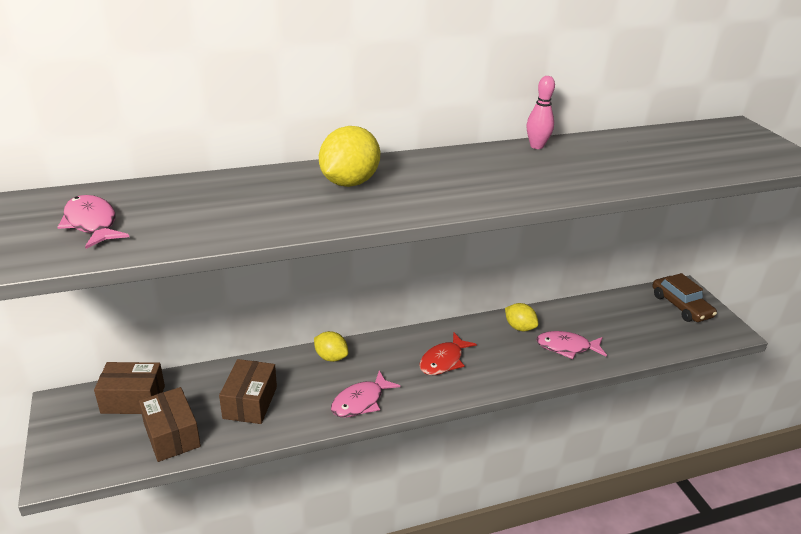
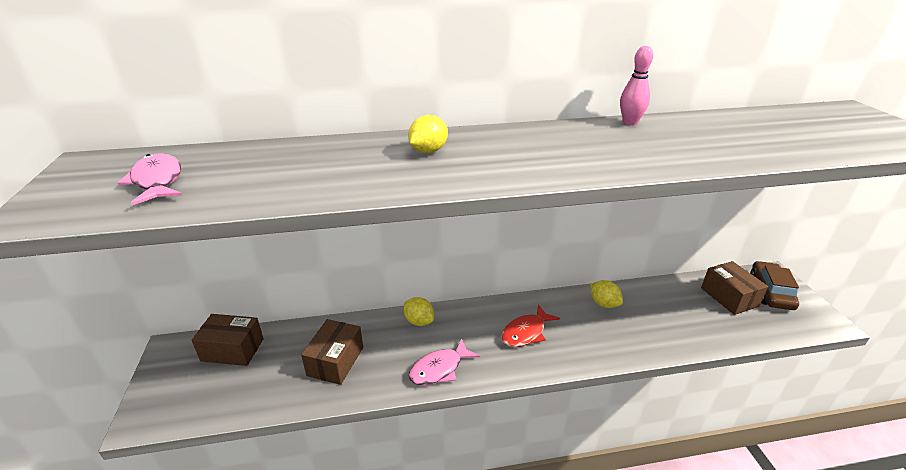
camera: 10 degrees right, 0 degrees up
brown box [139,387,201,462] -> brown box moved to [701,261,768,315]
yellow lemon [319,126,380,187] -> yellow lemon [408,115,448,153], size x0.62
pink fish [536,331,607,359] -> none
brown car [652,273,717,322] -> brown car turned 150 degrees counterclockwise [750,261,799,310]

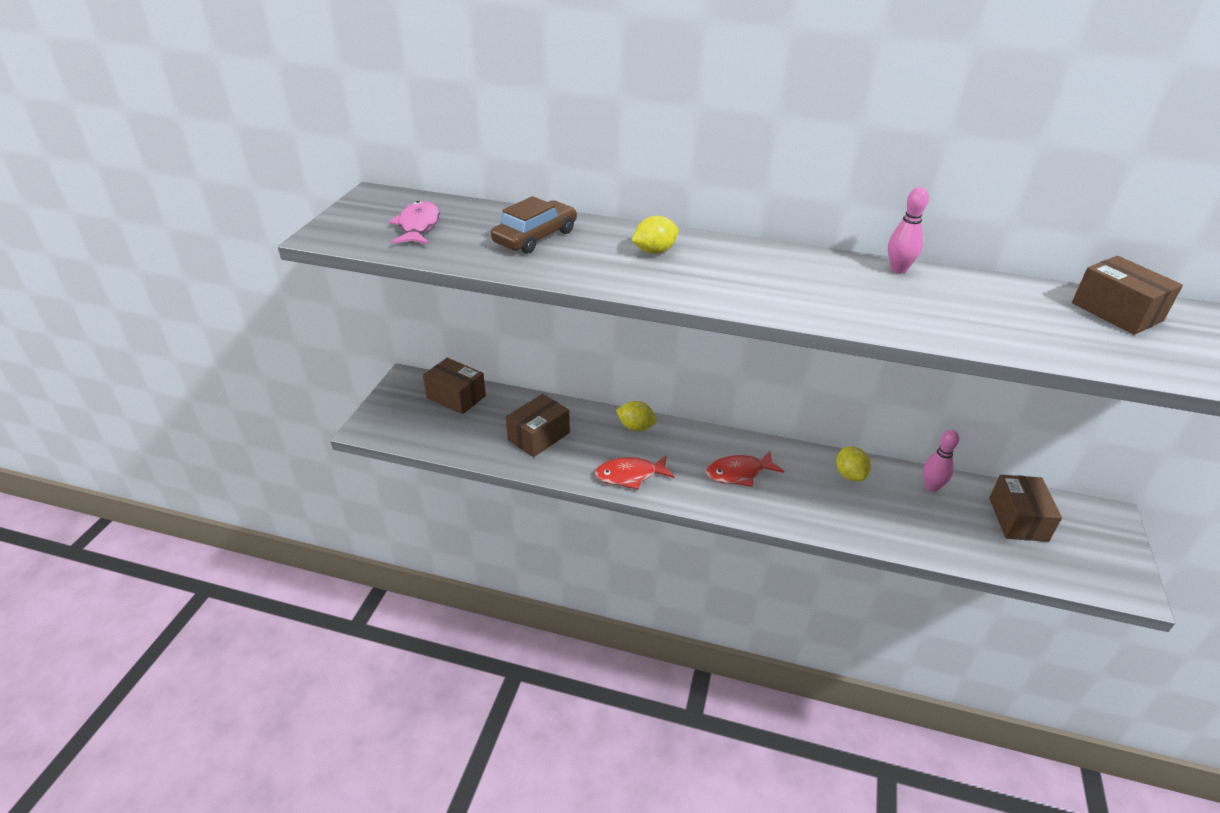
camera: 25 degrees right, 5 degrees up
yellow lemon [404,297,434,326] -> yellow lemon turned 45 degrees counterclockwise [616,401,657,431]
pink fish [408,338,480,385] -> red fish [595,455,675,490]
brown car [750,261,799,310] -> brown car moved to [491,196,577,254]
none -> pink bowling pin [923,430,959,492]
none -> brown box [1072,256,1183,335]

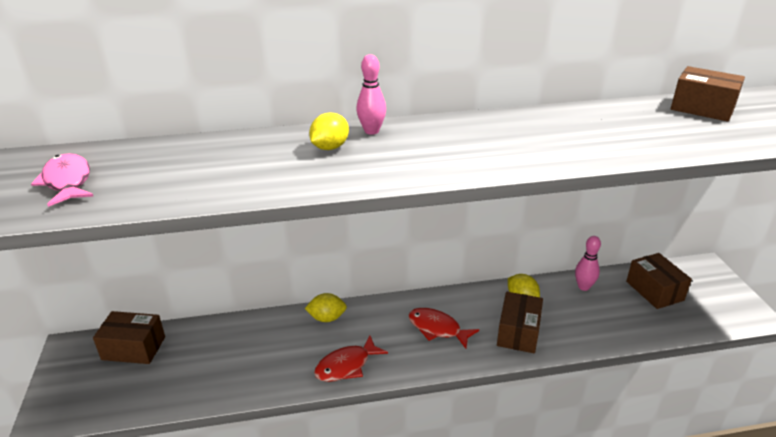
camera: 25 degrees left, 5 degrees down
brown car [491,196,577,254] -> none
brown box [506,394,570,457] -> brown box moved to [497,292,543,353]
red fish [706,451,784,487] -> red fish turned 75 degrees clockwise [408,308,479,349]
pink bowling pin [888,187,929,273] -> pink bowling pin moved to [356,54,386,135]

